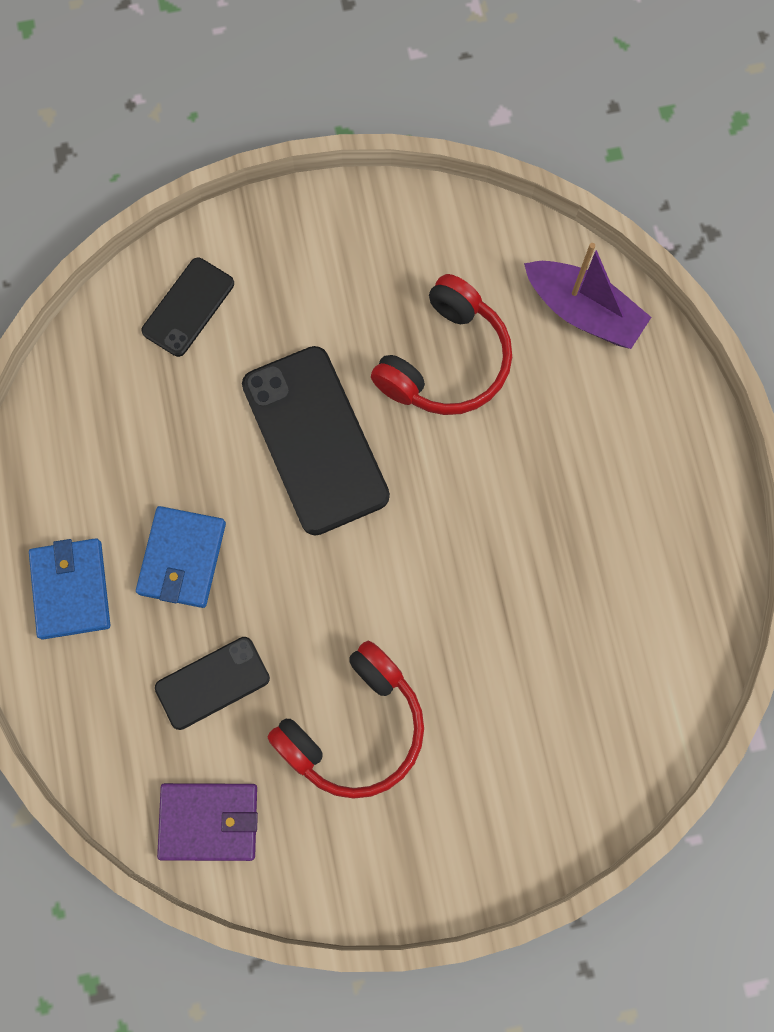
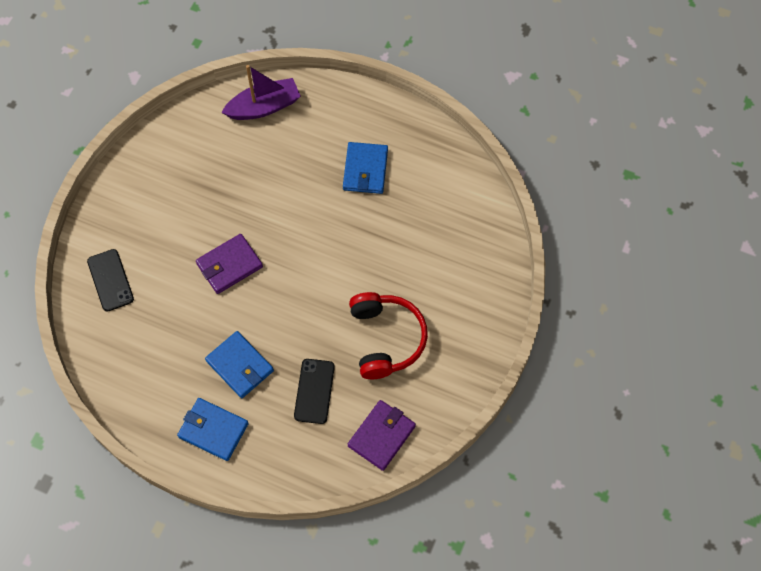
camera: 55 degrees left, 10 degrees down
black phone [242,346,390,535] -> purple wallet [196,234,263,294]
red headphones [371,274,512,415] -> none
none -> blue wallet [343,142,388,194]

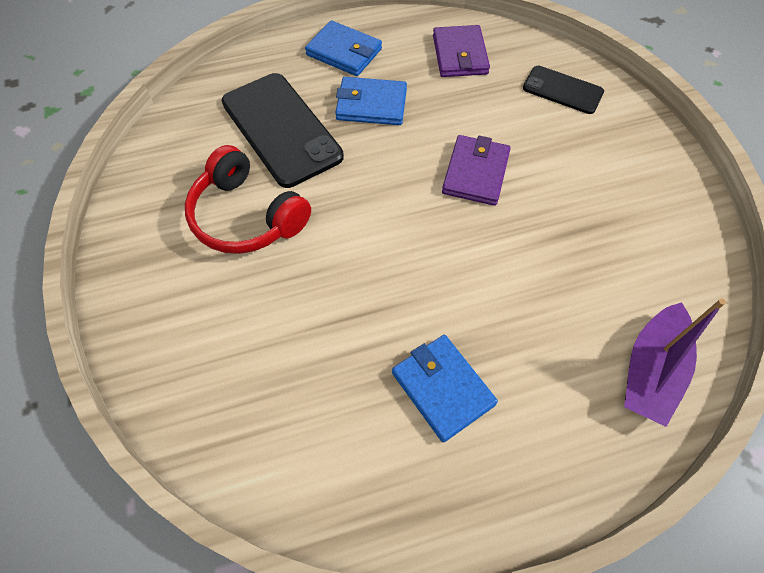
camera: 140 degrees right, 5 degrees down
blue wallet [177,398,249,461] -> blue wallet turned 45 degrees clockwise [305,20,382,76]
black phone [294,359,335,424] -> black phone [222,73,344,188], size x1.79
purple wallet [348,400,416,471] -> purple wallet moved to [433,25,490,77]

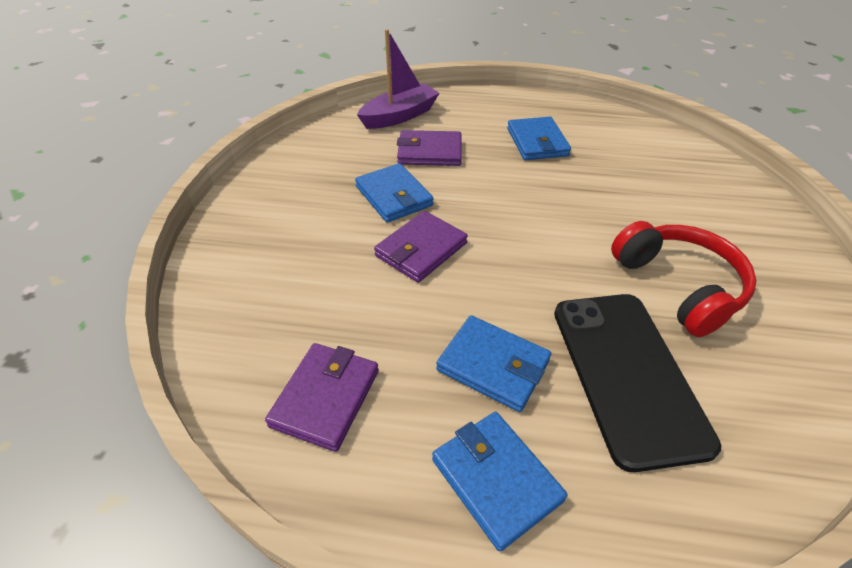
camera: 155 degrees left, 15 degrees down
black phone [523,66,604,114] -> none
none -> blue wallet [355,163,433,223]
none -> purple wallet [397,130,462,166]

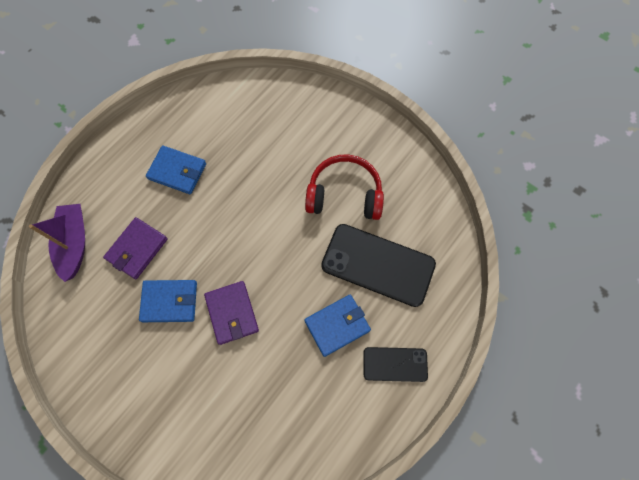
camera: 60 degrees left, 25 degrees up
purple wallet [265,343,379,452] -> none
blue wallet [432,412,567,551] -> black phone [363,347,428,382]

